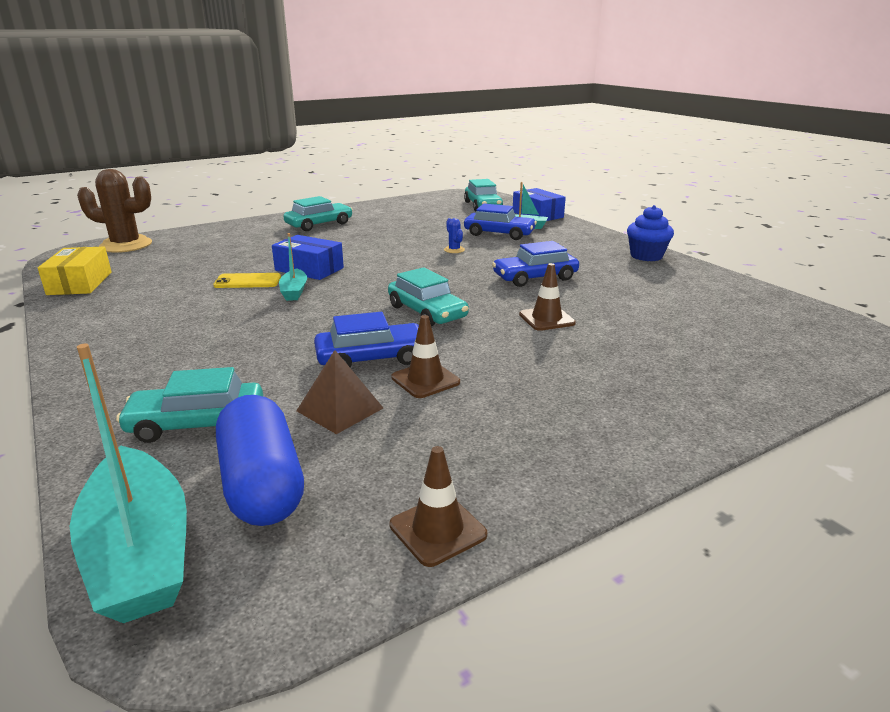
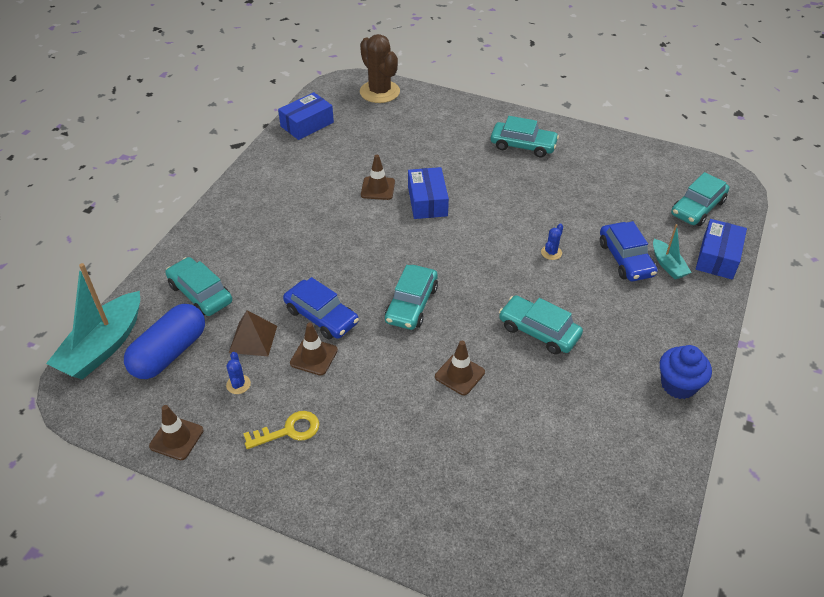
camera: 55 degrees right, 20 degrees up
yellow box [38,247,112,295] -> blue box [278,92,334,140]
yellow phone [213,273,281,288] -> brown traffic cone [361,155,395,200]
turquoise boat [279,233,307,301] -> none
blue car [492,241,579,287] -> turquoise car [499,295,583,354]
none -> blue cactus [226,352,251,394]
none -> yellow key [243,411,320,449]

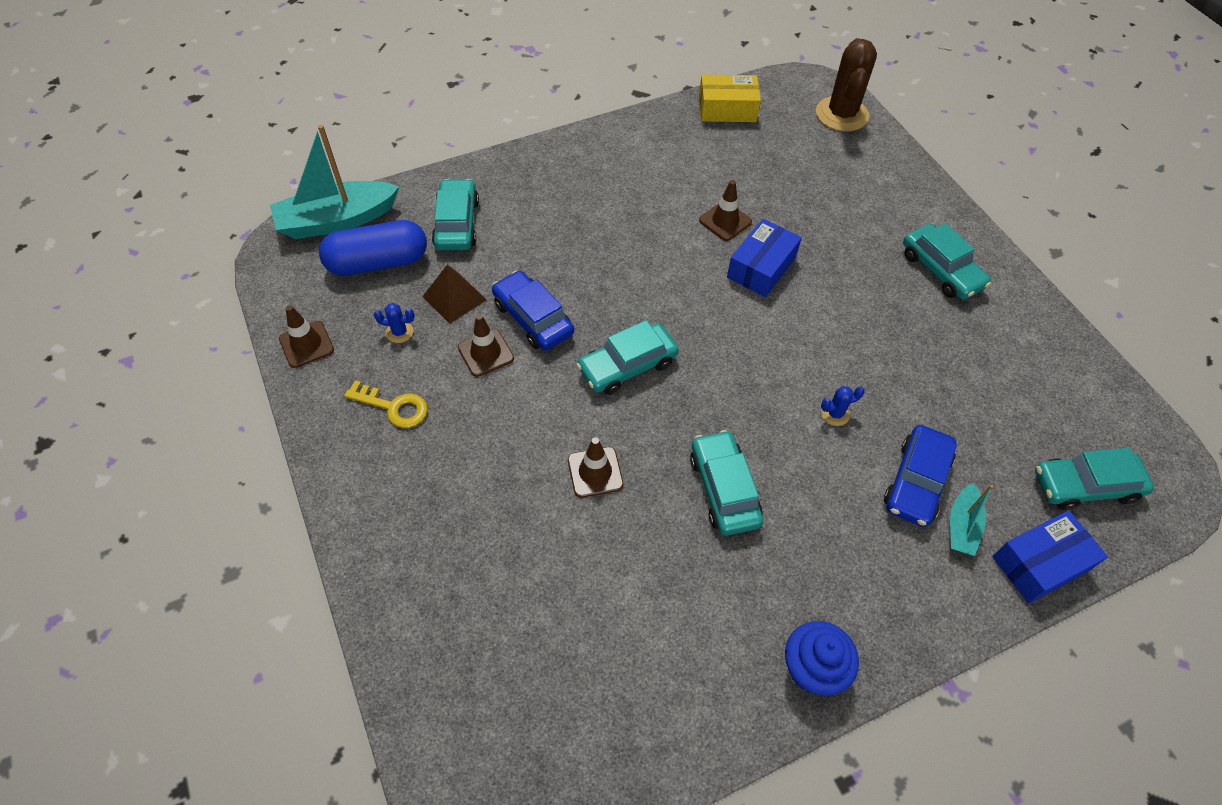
camera: 40 degrees right, 10 degrees up
blue cactus [226,352,251,394] -> blue cactus turned 60 degrees clockwise [374,303,415,343]
blue box [278,92,334,140] -> yellow box [699,75,761,122]
blue car [283,277,359,340] -> blue car turned 150 degrees clockwise [492,270,574,350]

